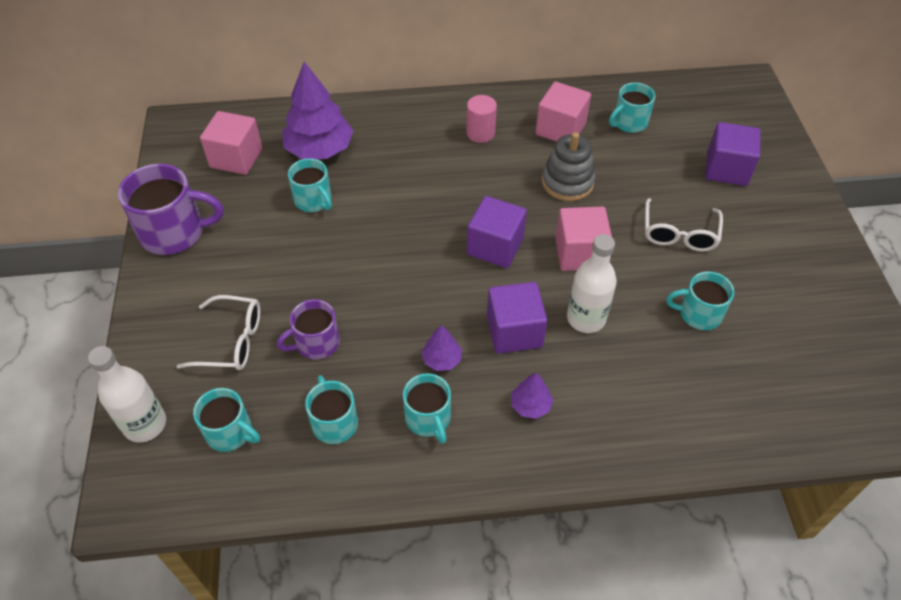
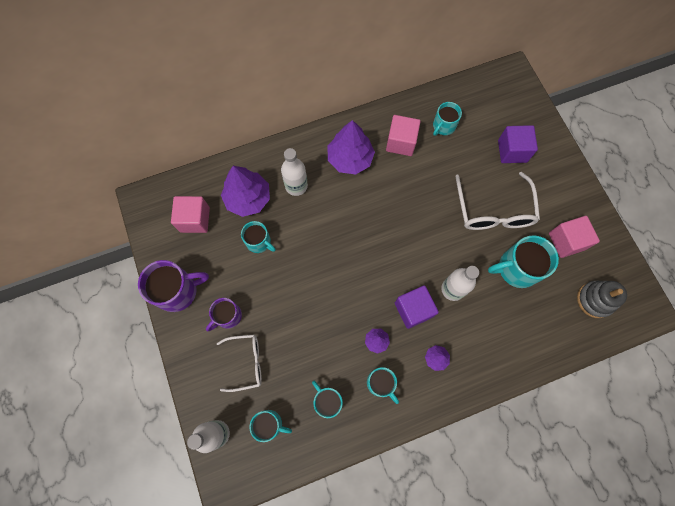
camera: 15 degrees left, 20 degrees up
purple mug [277,299,340,359] -> purple mug moved to [206,298,242,331]
pink cylinder [466,95,497,143] -> purple tree [327,120,375,175]
purple cube [467,196,527,268] -> none
grey stacking toy [542,132,596,201] -> grey stacking toy moved to [577,281,627,318]
pink cube [555,206,612,271] -> pink cube moved to [549,216,600,258]
white glasses [645,198,723,252] -> white glasses [455,172,540,230], size x1.58
turquoise mug [666,271,734,330] -> turquoise mug [488,235,559,288], size x1.63
none -> white bottle [281,148,308,196]

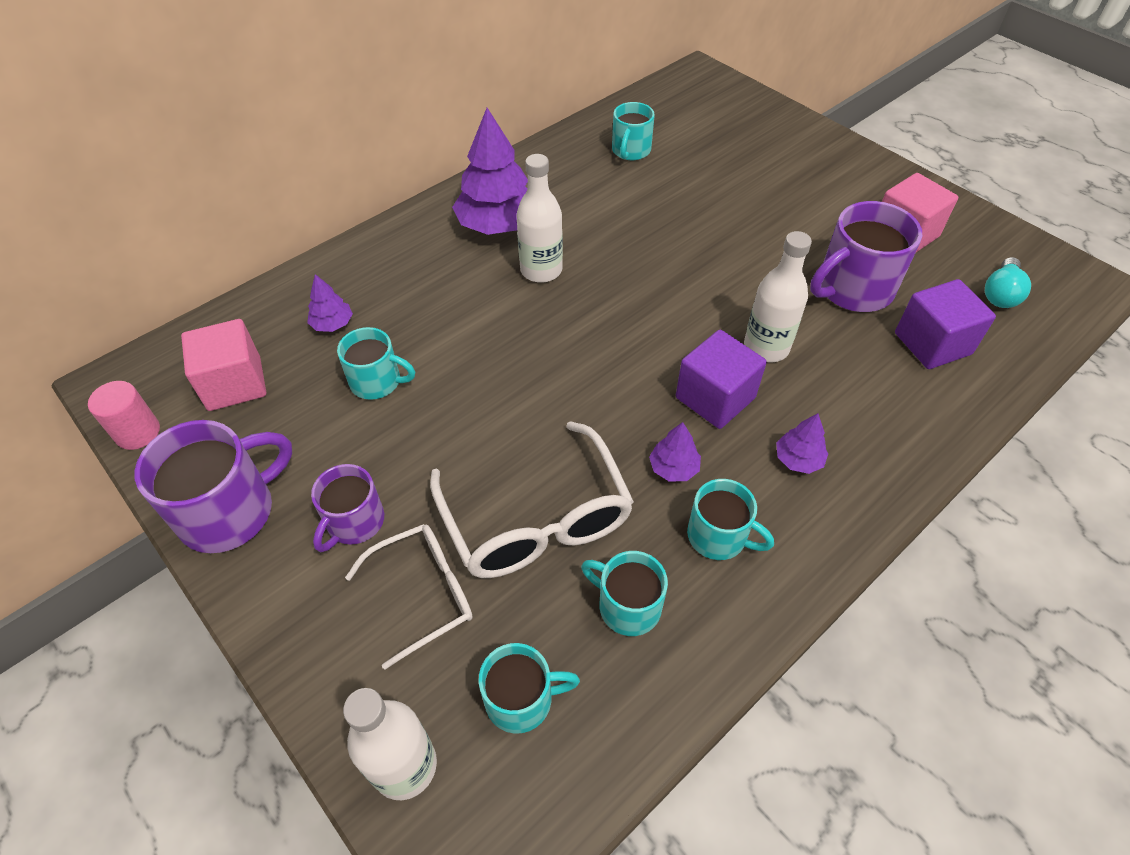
camera: 20 degrees left, 20 degrees down
purple tree [221,166,270,217] -> purple tree [307,274,353,332], size x0.47
white bottle [281,148,308,196] -> white bottle moved to [516,154,563,283]
pink cube [386,115,421,156] -> none
white glasses [455,172,540,230] -> white glasses moved to [430,421,634,578]
turquoise mug [488,235,559,288] -> purple mug [810,201,922,312]
purple cube [498,125,538,163] -> purple cube moved to [895,279,996,369]
grey stacking toy [577,281,627,318] -> turquoise light bulb [985,257,1031,308]
none -> pink cylinder [88,381,160,450]

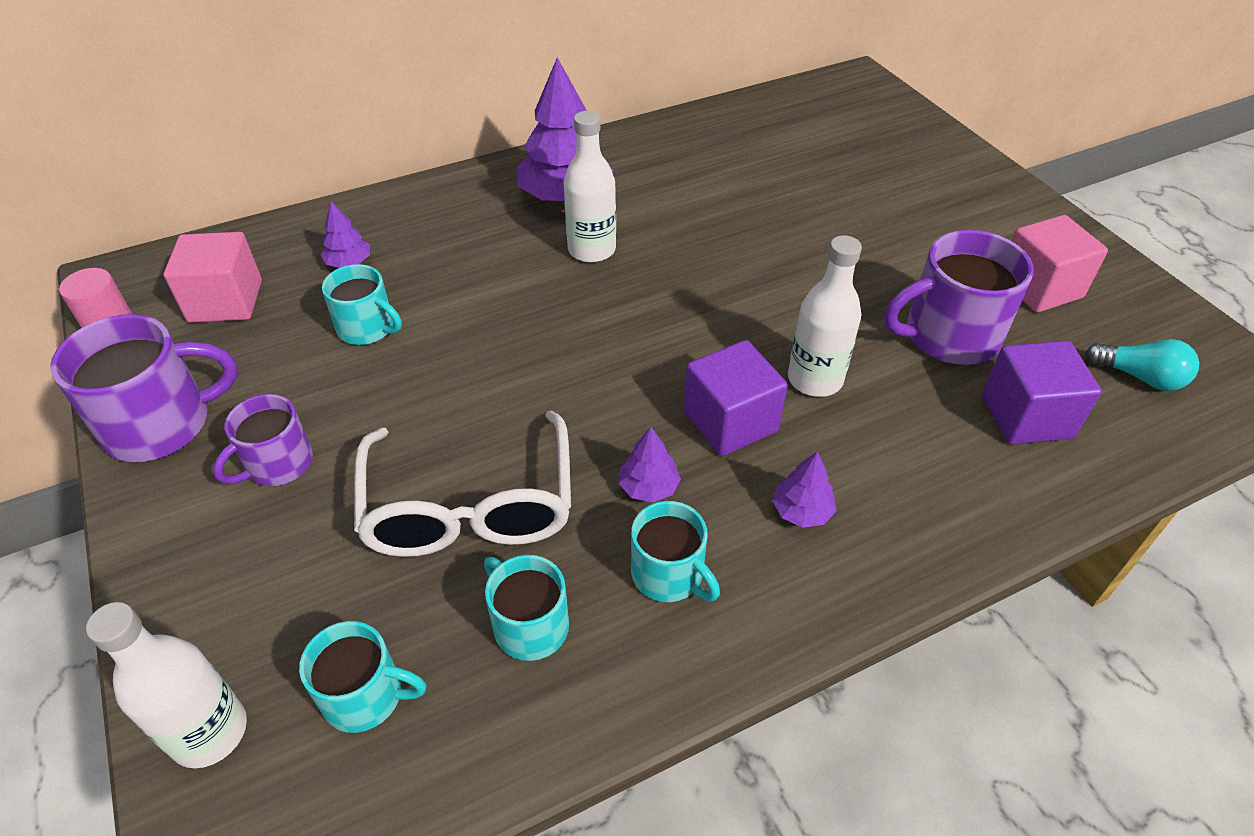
camera: 15 degrees right, 5 degrees down
white glasses [345,524,473,670] -> none
turquoise mug [612,102,655,160] -> none
turquoise light bulb [985,257,1031,308] -> turquoise light bulb turned 105 degrees counterclockwise [1085,339,1199,391]

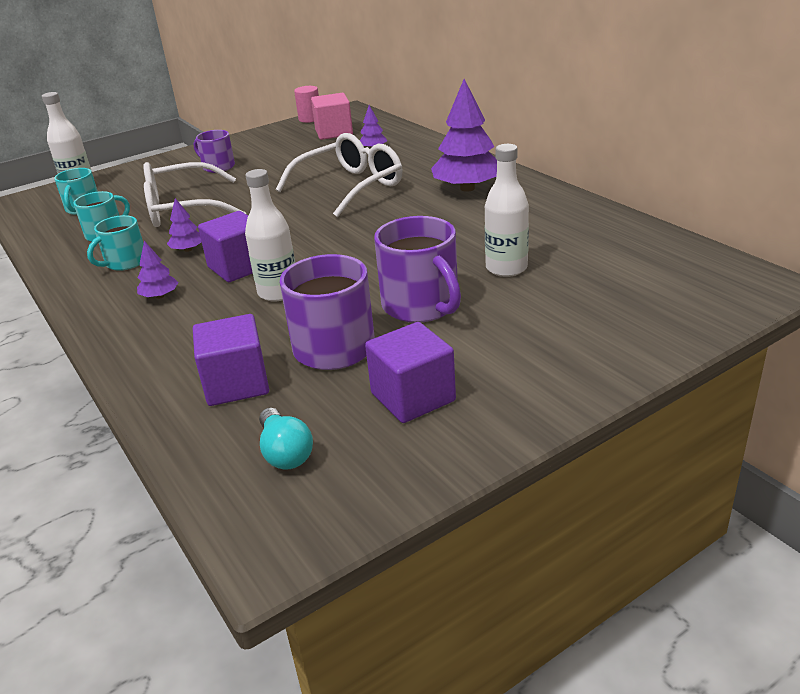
camera: 85 degrees right, 15 degrees down
purple mug [50,314,237,462] -> purple mug moved to [374,216,461,323]
turquoise mug [322,264,402,345] -> none
white bottle [564,111,616,263] -> white bottle moved to [485,144,529,277]
pink cube [1012,215,1108,312] -> purple cube [365,322,456,423]
turquoise light bulb [1085,339,1199,391] -> turquoise light bulb turned 45 degrees counterclockwise [259,408,313,470]
none -> white glasses [275,133,402,217]

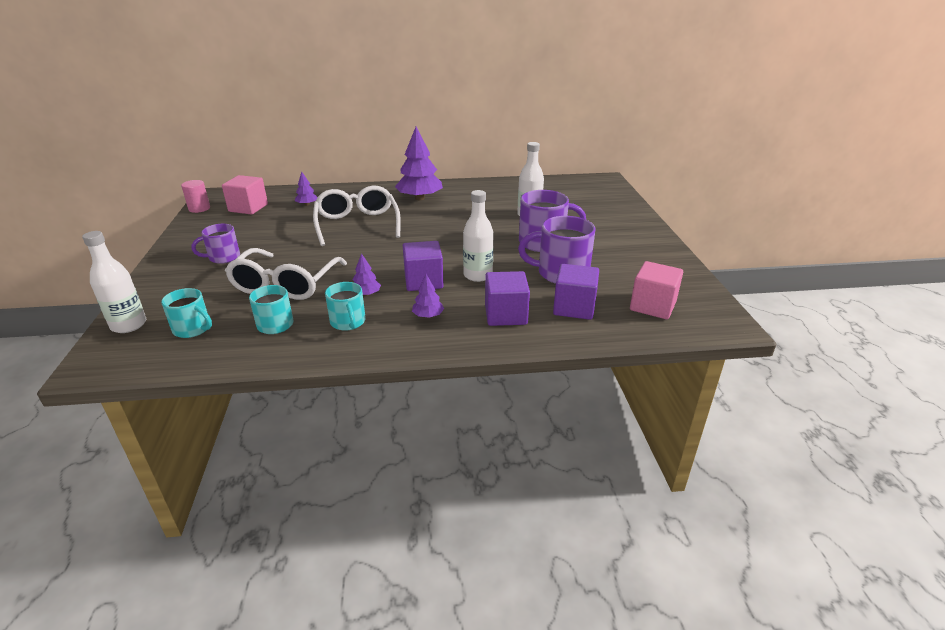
camera: 65 degrees left, 0 degrees up
turquoise light bulb [259,408,313,470] -> pink cube [630,261,683,319]
purple cube [365,322,456,423] -> purple cube moved to [485,271,530,326]

